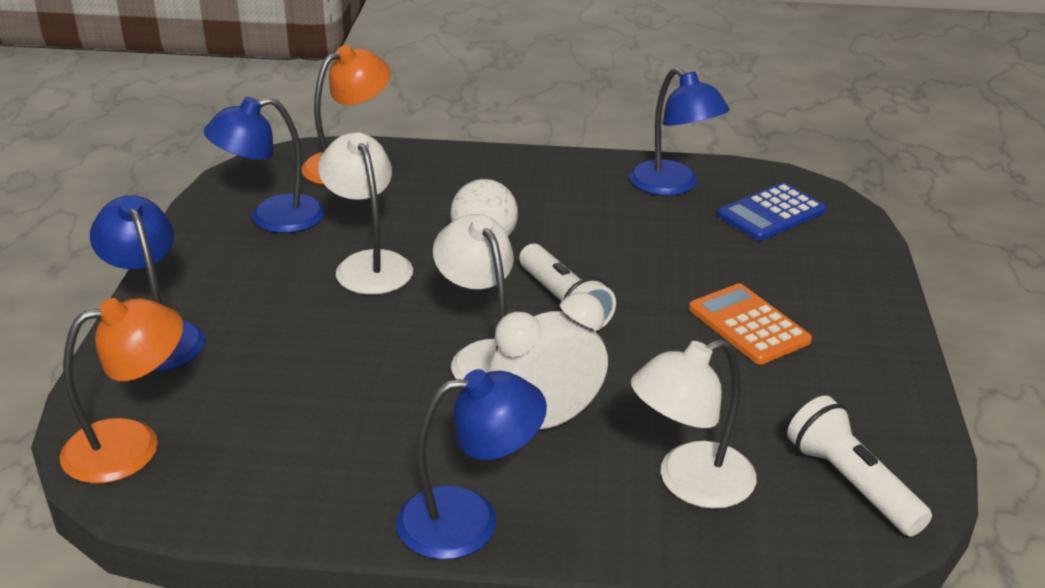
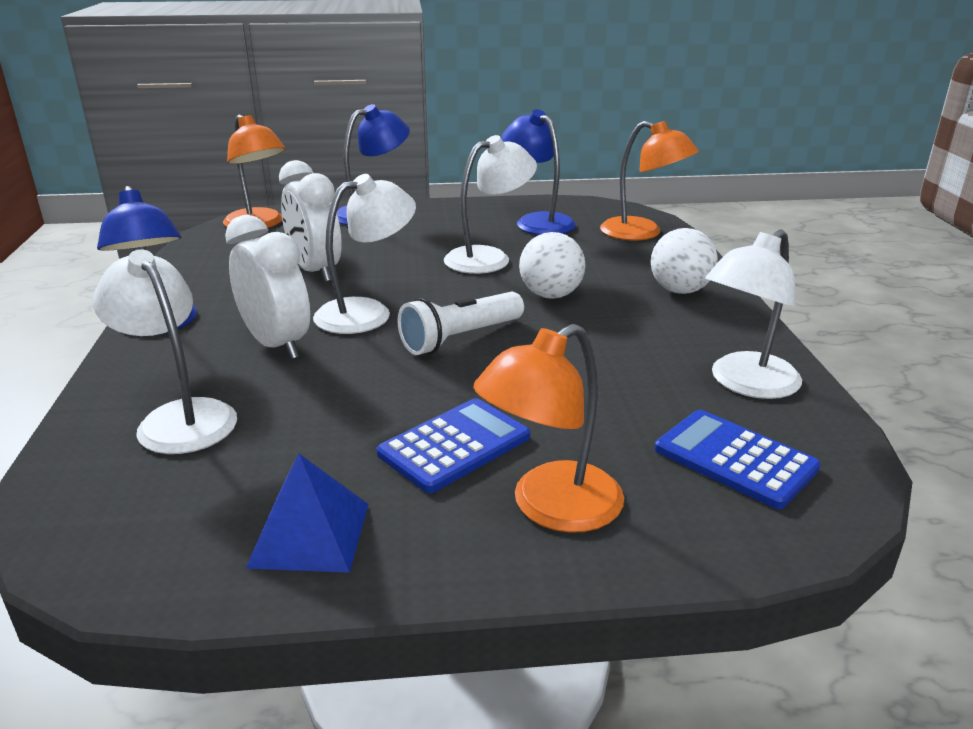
camera: 80 degrees right, 5 degrees down
blue lamp [629,67,730,196] -> white lamp [705,229,802,399]
orange calculator [689,283,812,364] -> blue calculator [377,398,530,493]
white flashlight [787,396,932,536] -> none
none -> blue pyramid [246,453,369,573]
none -> white clock [279,160,342,282]
none -> orange lamp [473,324,624,533]
none -> white ball [651,228,718,294]

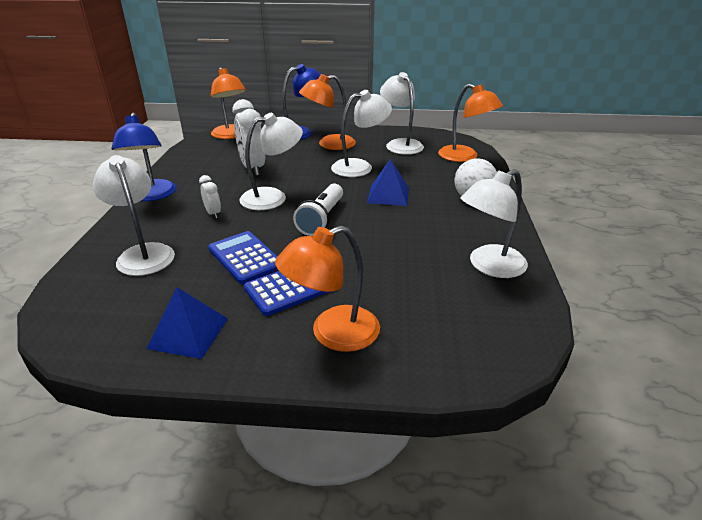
camera: 10 degrees right, 5 degrees up
white clock [225,215,310,359] -> white clock [199,175,221,218], size x0.50
white flashlight [398,292,524,355] -> white flashlight turned 45 degrees counterclockwise [293,184,343,236]
blue lamp [502,109,576,235] -> white lamp [380,72,424,155]
white ball [519,232,585,299] -> blue pyramid [367,159,409,206]
blue calculator [655,410,821,509] -> blue calculator moved to [208,231,278,284]
none -> orange lamp [299,74,356,150]

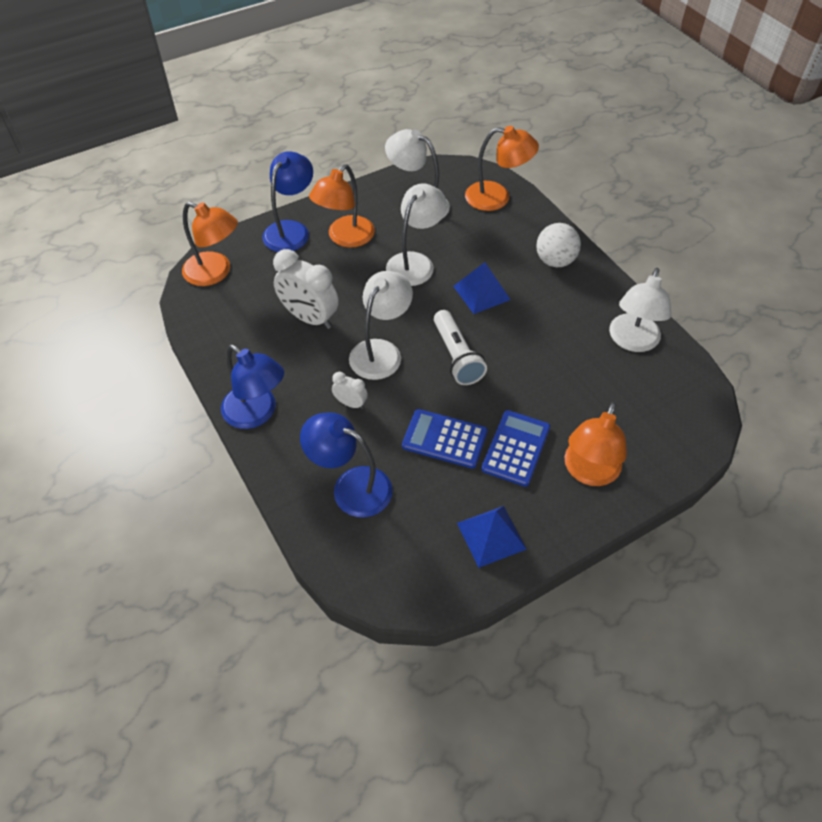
camera: 35 degrees left, 20 degrees up
white lamp [92,155,175,276] -> blue lamp [300,412,393,517]

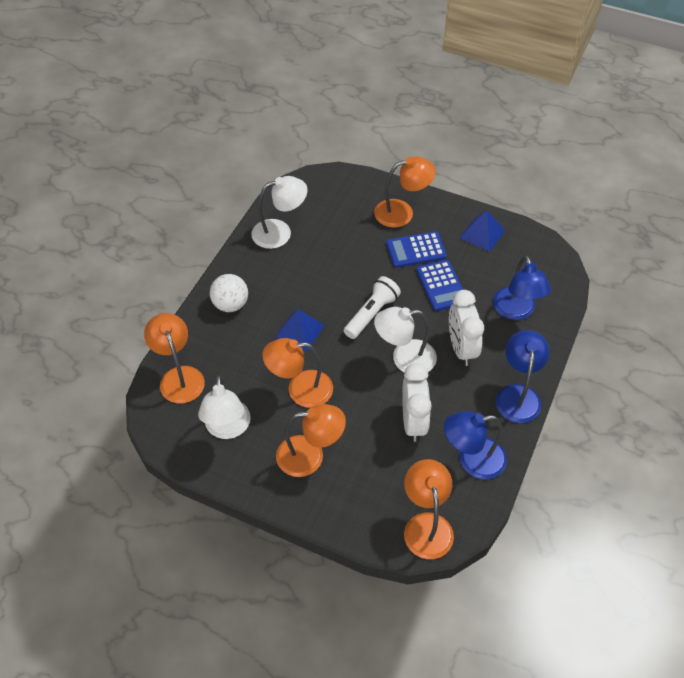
camera: 125 degrees left, 0 degrees up
blue lamp [262,151,313,252] -> blue lamp moved to [444,411,507,479]
white clock [332,372,368,409] -> white clock [449,290,484,366], size x2.00
white lamp [386,184,447,286] -> orange lamp [262,338,333,408]

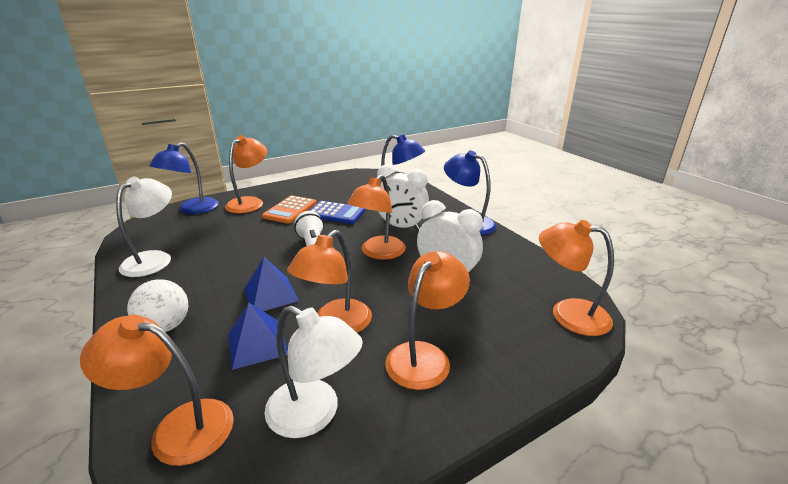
camera: 55 degrees left, 25 degrees down
white lamp [374,307,437,373] -> orange lamp [347,174,406,260]
blue calculator [386,231,447,268] -> orange calculator [262,195,317,224]
blue lamp [444,411,507,479] -> blue lamp moved to [149,142,219,214]
blue pyramid [460,211,506,252] -> blue pyramid moved to [228,303,288,370]

